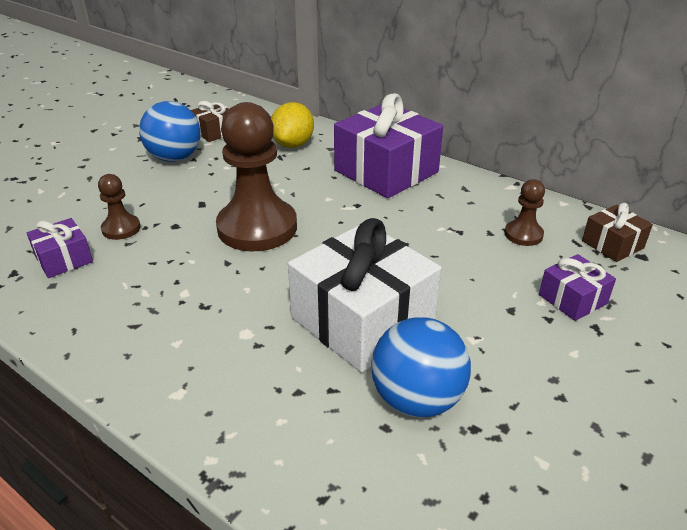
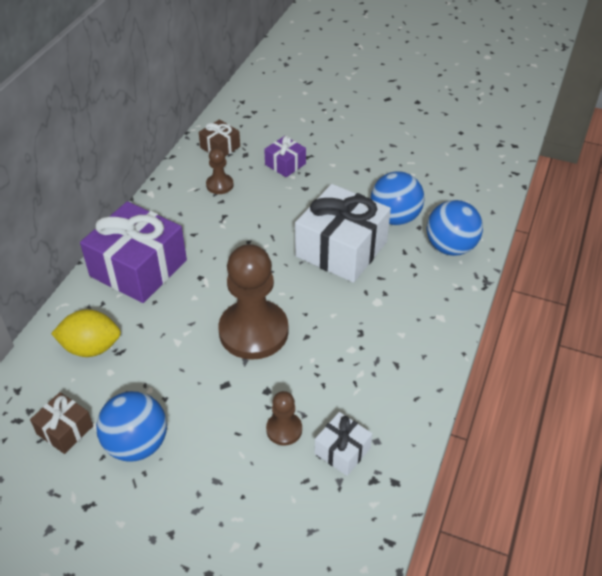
camera: 105 degrees left, 10 degrees up
purple gift [27,218,93,278] -> white gift [314,412,372,476]
none -> blue ball [426,200,483,256]

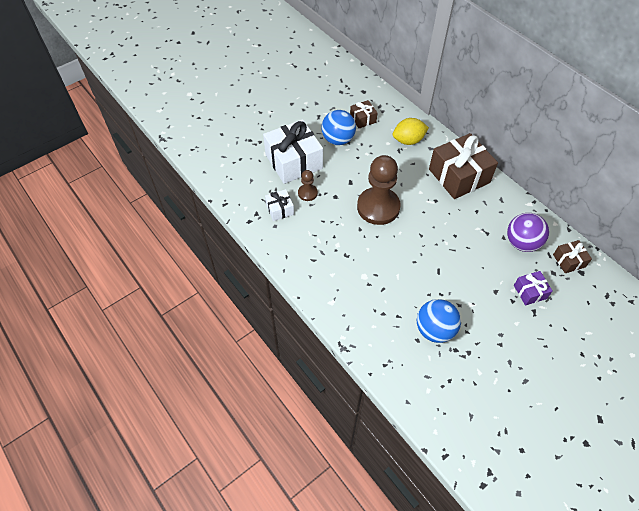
camera: 120 degrees right, 10 degrees up
yellow lemon [51,309,121,357] -> yellow lemon turned 45 degrees clockwise [393,118,429,145]
purple gift [80,201,187,303] -> brown gift [429,133,498,199]
brown pawn [206,148,234,194] -> purple ball [507,213,549,252]
white gift [295,184,391,283] -> white gift moved to [263,119,323,184]
blue ball [426,200,483,256] -> none

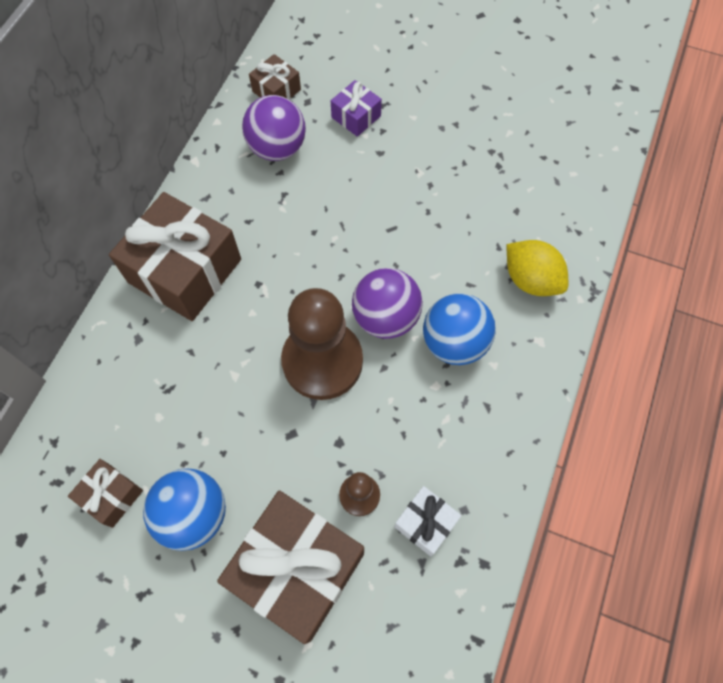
camera: 120 degrees left, 10 degrees up
white gift [263,119,323,184] -> brown gift [217,490,364,644]
yellow lemon [393,118,429,145] -> yellow lemon moved to [507,240,568,296]
blue ball [417,299,461,343] -> blue ball moved to [423,293,496,365]
none -> purple ball [352,268,423,339]

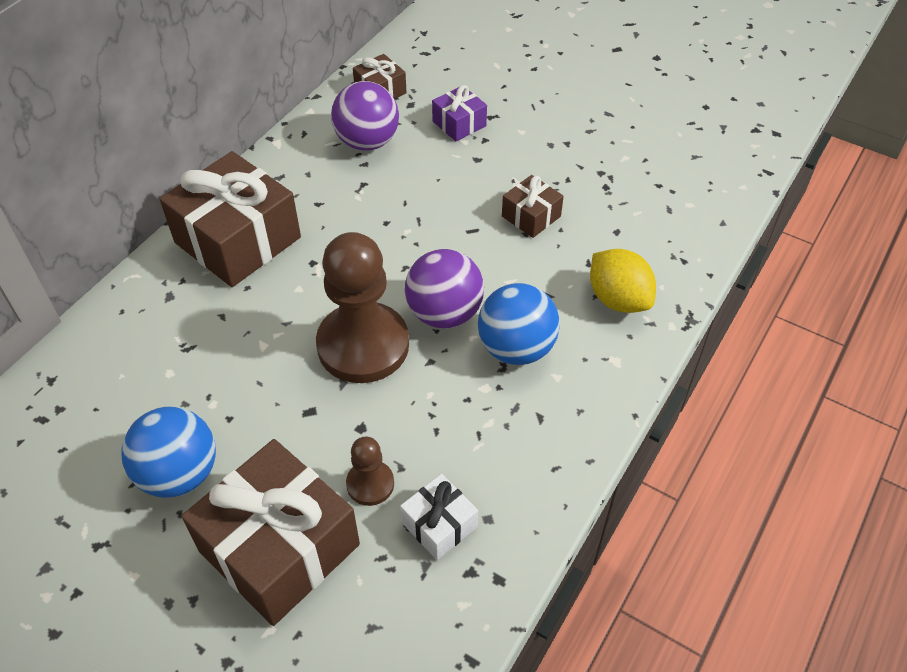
camera: 10 degrees right, 15 degrees down
brown gift [68,459,143,528] -> brown gift moved to [502,175,564,238]

